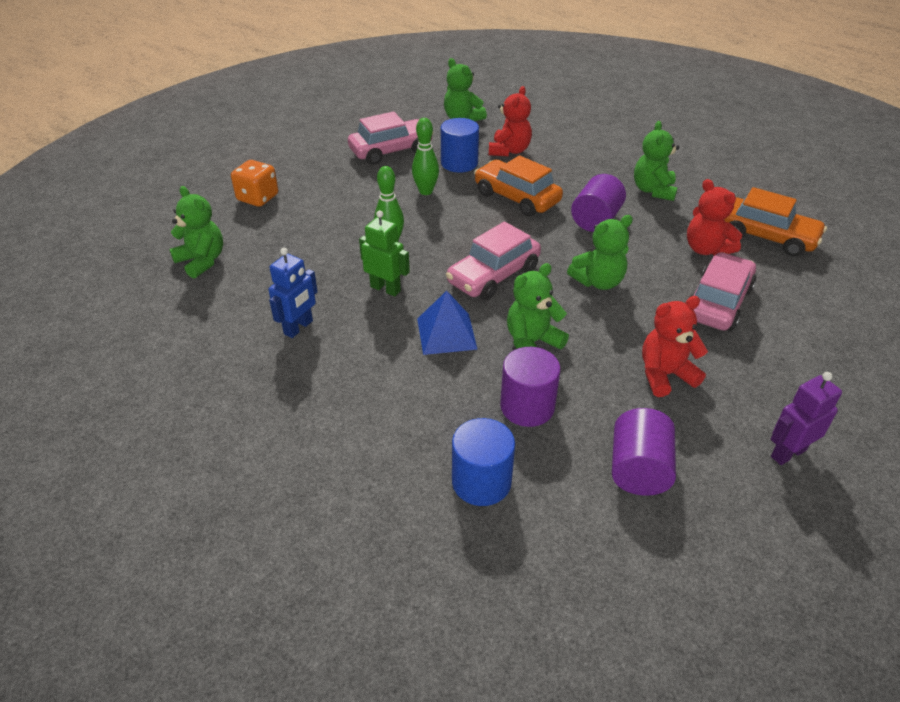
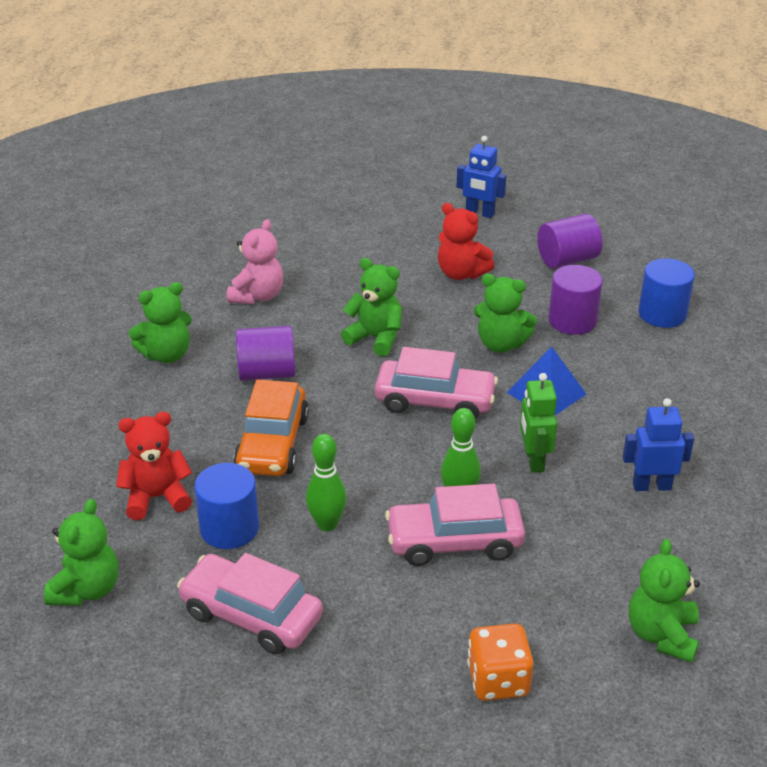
camera: 125 degrees left, 5 degrees down
red teddy bear [687,179,742,255] -> pink teddy bear [227,219,283,304]
pink car [689,252,757,331] -> pink car moved to [385,484,525,566]
orange car [724,187,827,257] -> none
purple robot [771,372,842,465] -> blue robot [456,136,507,218]

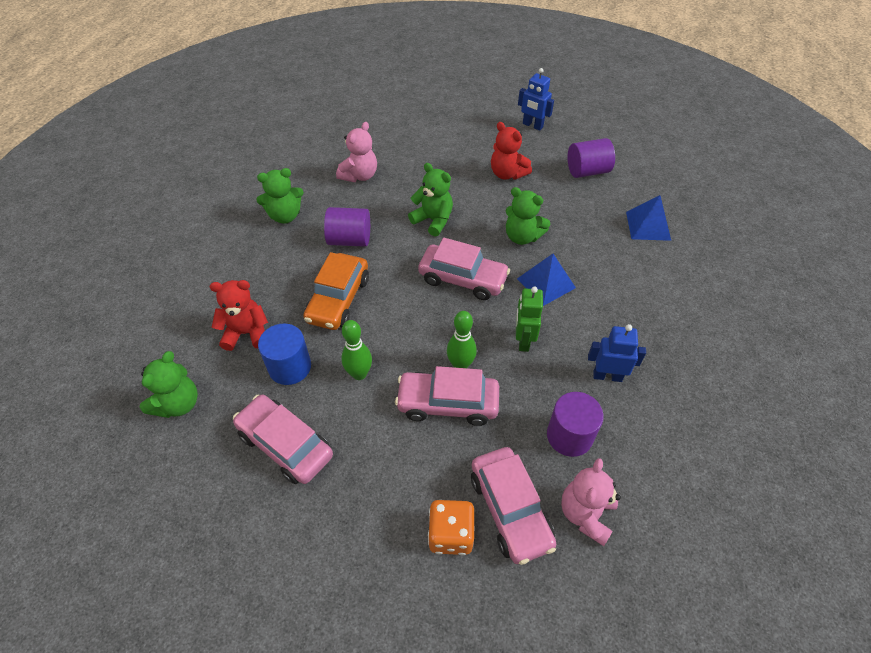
camera: 10 degrees right, 15 degrees up
purple cylinder [549,265,603,335] -> purple cylinder moved to [547,392,604,457]
green teddy bear [629,539,700,663] -> pink teddy bear [561,458,621,546]
blue cylinder [638,258,695,328] -> blue pyramid [626,195,671,241]
none -> pink car [471,447,556,565]

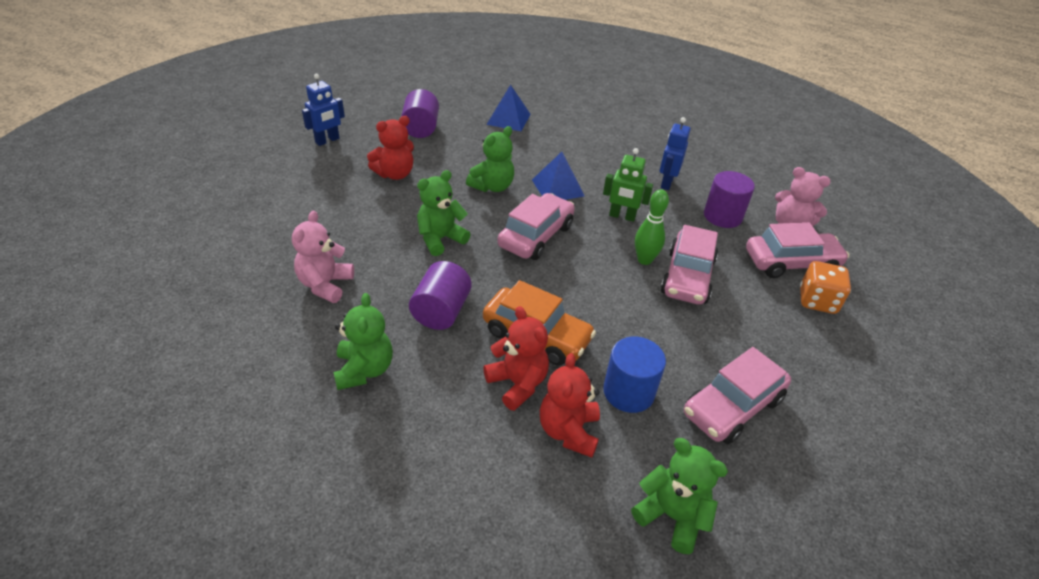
camera: 80 degrees left, 10 degrees down
pink teddy bear [336,122,377,182] -> pink teddy bear turned 120 degrees counterclockwise [292,211,354,303]
green bowling pin [341,320,372,380] -> none
none -> red teddy bear [483,306,549,411]

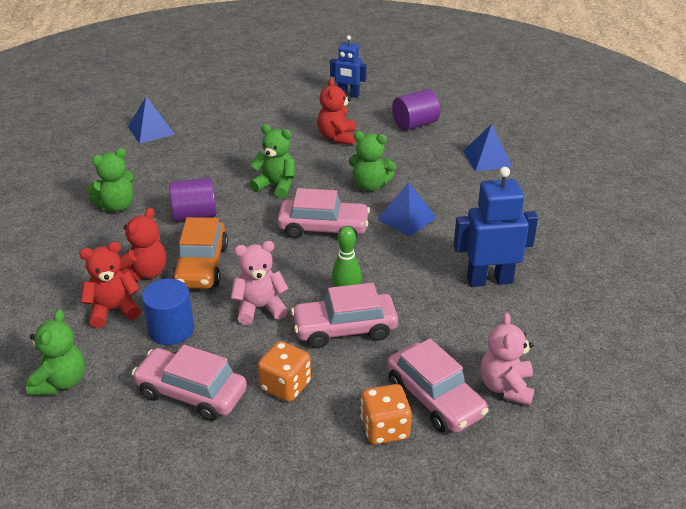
camera: 65 degrees right, 5 degrees down
pink teddy bear [292,211,354,303] -> pink teddy bear moved to [231,241,289,325]
red teddy bear [367,116,414,180] -> red teddy bear turned 60 degrees clockwise [317,78,356,145]
green robot [603,148,653,222] -> none
blue robot [660,117,691,190] -> blue robot [454,167,538,287], size x1.58
purple cylinder [704,171,755,228] -> none
none -> blue pyramid [128,97,175,144]
none -> orange dice [258,341,311,402]

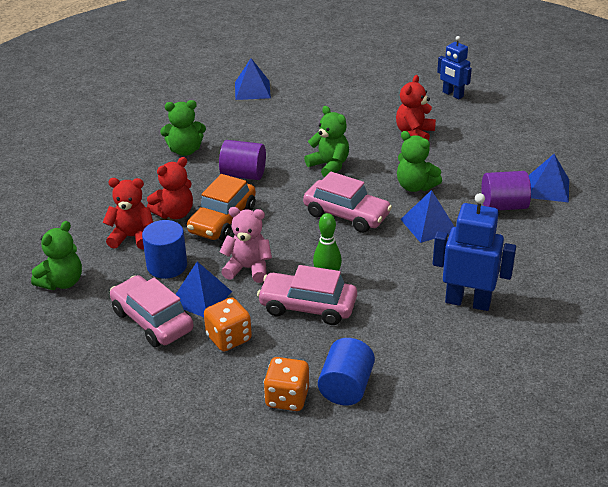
camera: 25 degrees right, 0 degrees up
pink car [387,339,489,433] -> blue cylinder [318,338,375,406]
purple cylinder [392,89,440,131] -> purple cylinder moved to [482,171,531,211]
pink teddy bear [480,312,534,406] -> none
none -> blue pyramid [176,262,232,317]

